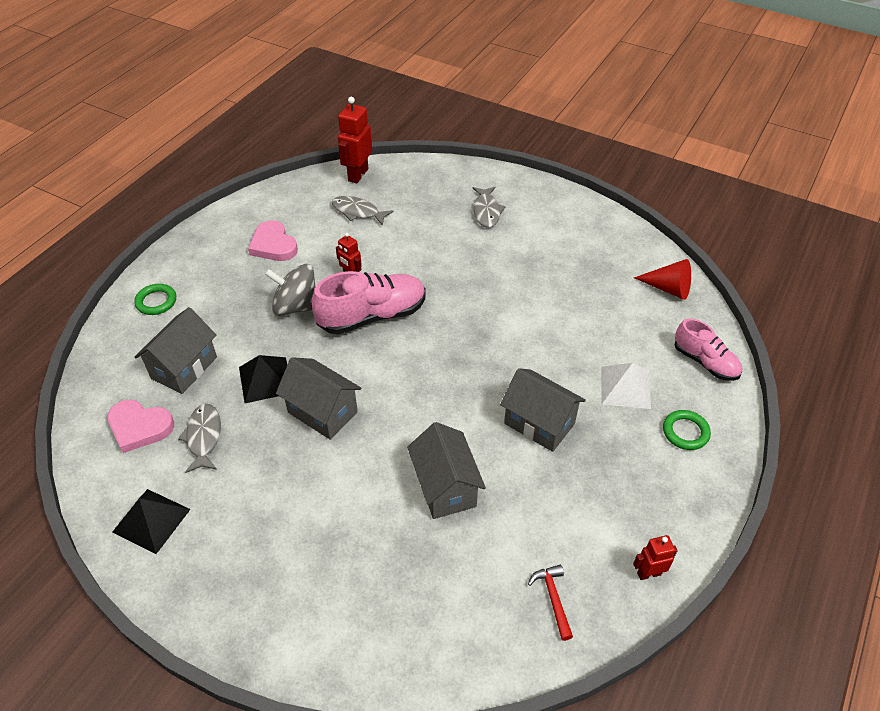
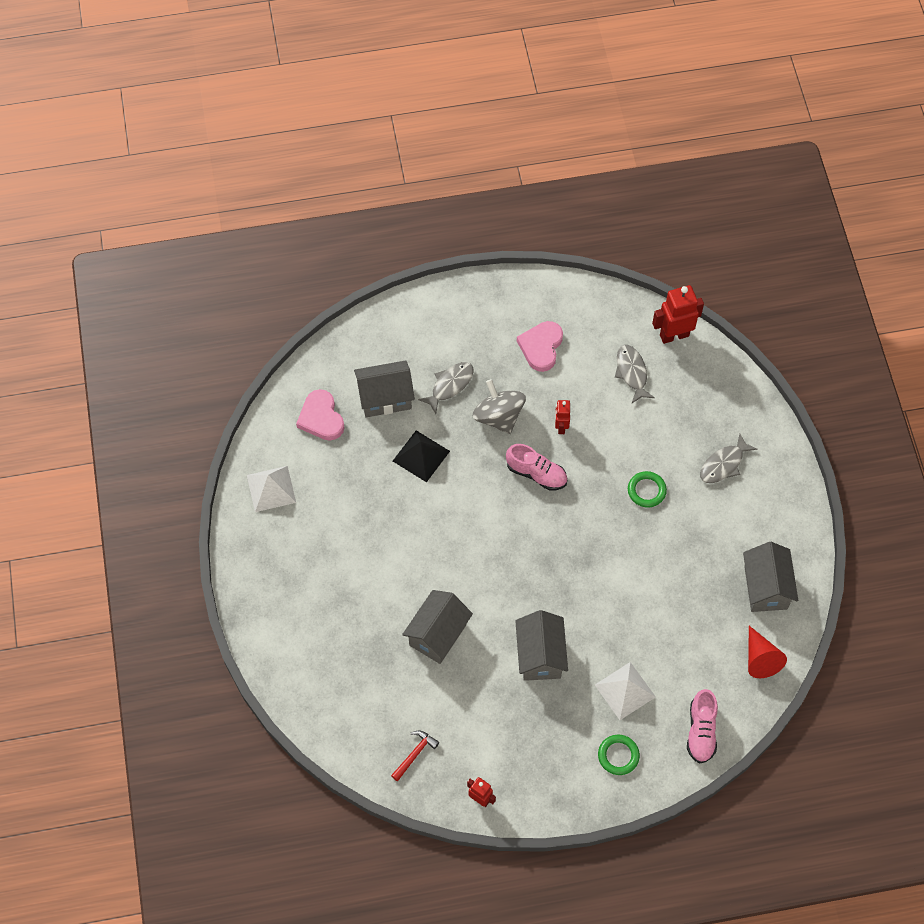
camera: 50 degrees right, 15 degrees up
black pyramid [112,489,191,554] -> white pyramid [247,466,296,512]
green ring [134,284,176,315] -> green ring moved to [628,471,667,508]
grey fish [178,404,221,473] -> grey fish moved to [418,362,474,414]
grey house [276,357,361,440] -> grey house moved to [743,542,798,612]
pink shoe [312,271,426,335] -> pink shoe [506,444,568,490], size x0.62

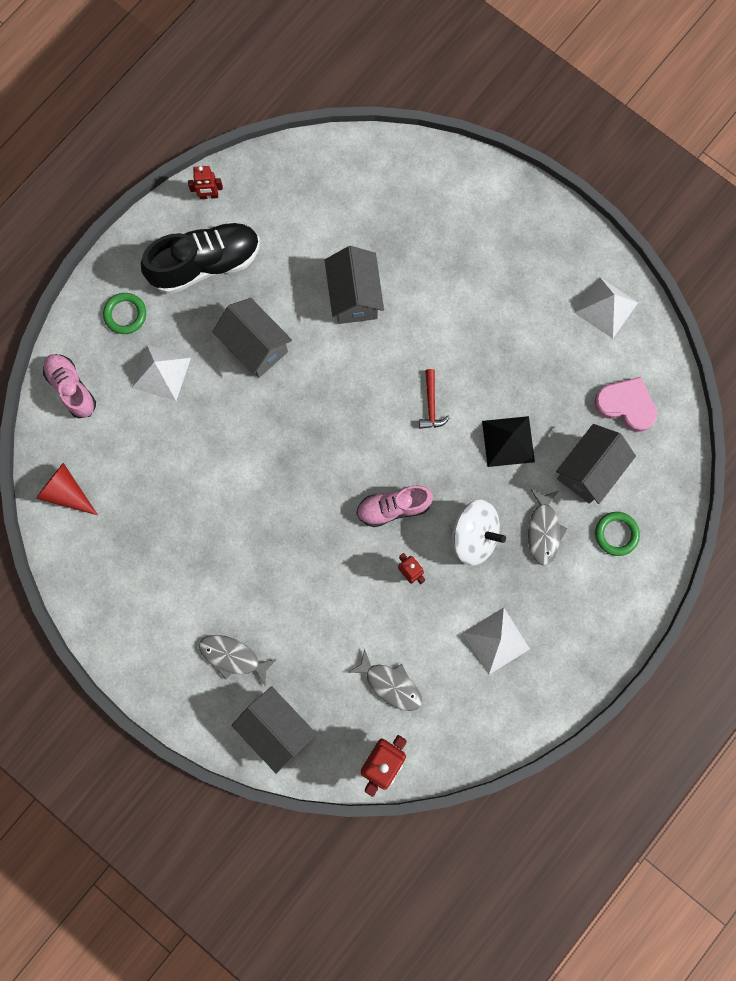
camera: 140 degrees right, 15 degrees up
red hammer [391,731,439,781] -> red hammer moved to [419,369,450,429]
grey spinning top [473,379,526,434] -> white spinning top [448,500,506,566]
pink heart [517,321,563,372] -> white pyramid [463,607,530,675]
green ring [628,471,667,508] -> green ring moved to [595,512,640,556]
grey fish [700,434,757,483] -> grey fish turned 75 degrees counterclockwise [199,635,277,685]
grey house [743,542,798,612] -> grey house moved to [231,686,316,774]
none -> black shoe [141,222,260,294]

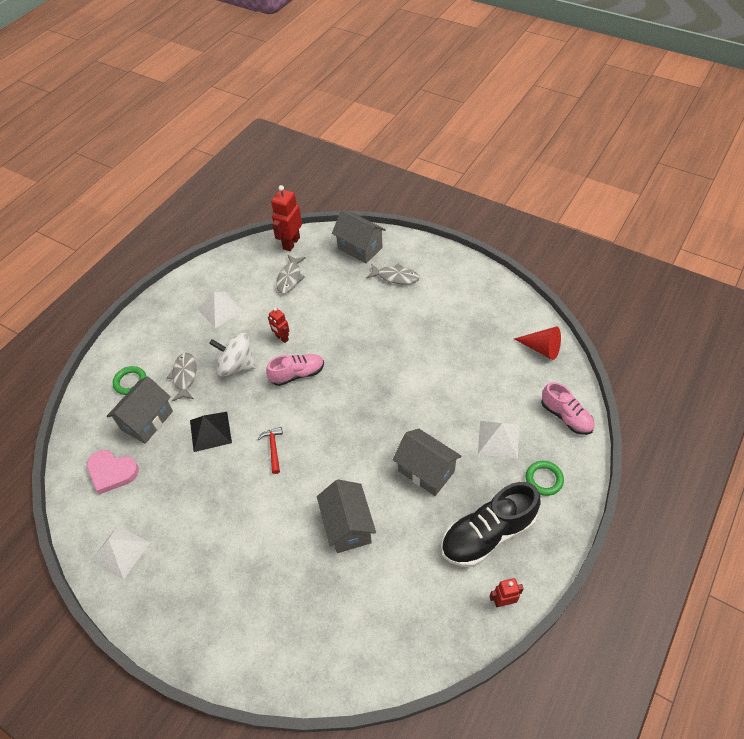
camera: 175 degrees right, 25 degrees down
grey fish [348,649,422,711] -> grey fish turned 105 degrees counterclockwise [276,255,306,294]

